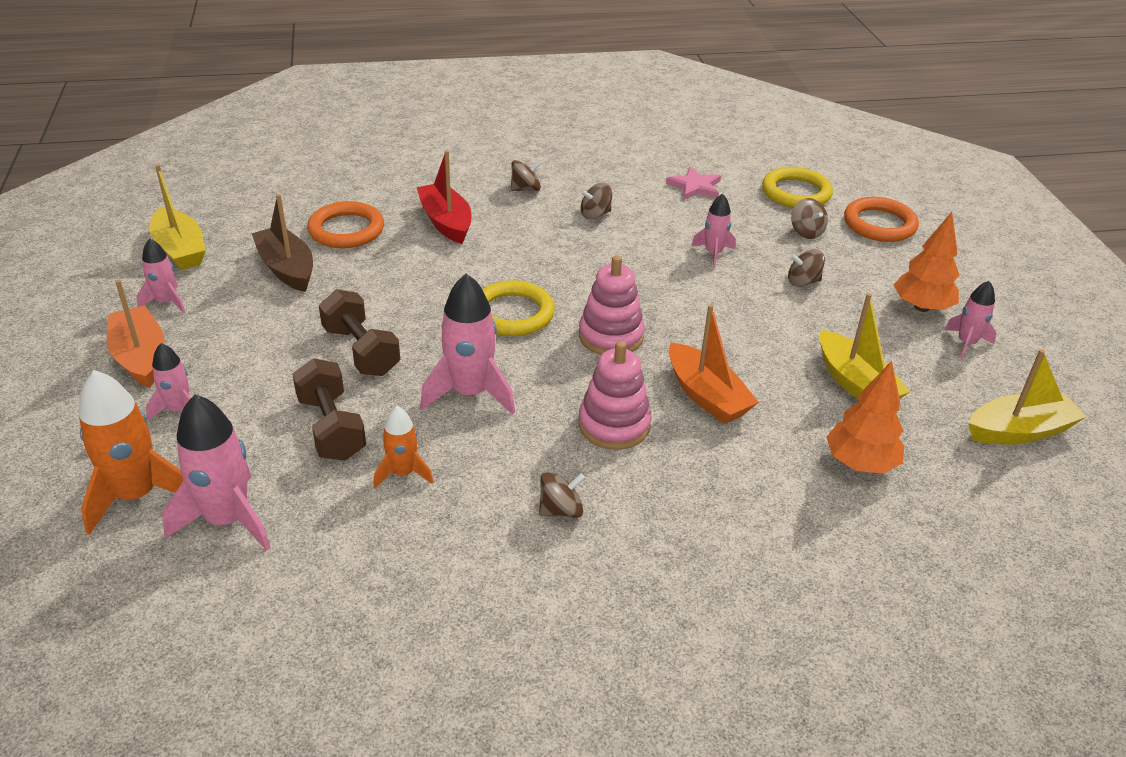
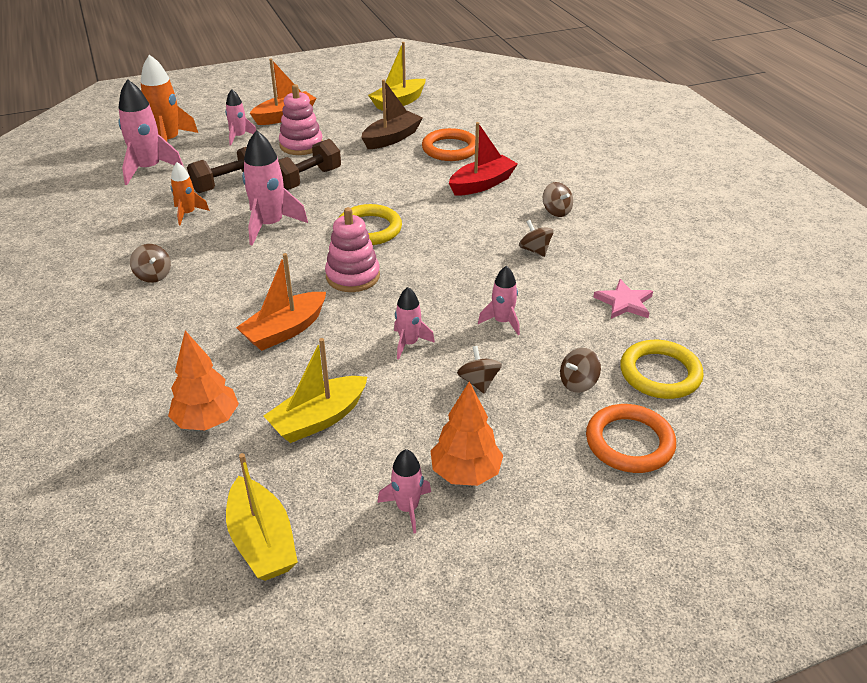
camera: 80 degrees right, 0 degrees up
pink rocket [136,238,186,313] -> pink rocket moved to [394,287,435,359]
pink stacking toy [578,341,652,450] -> pink stacking toy moved to [279,84,323,155]

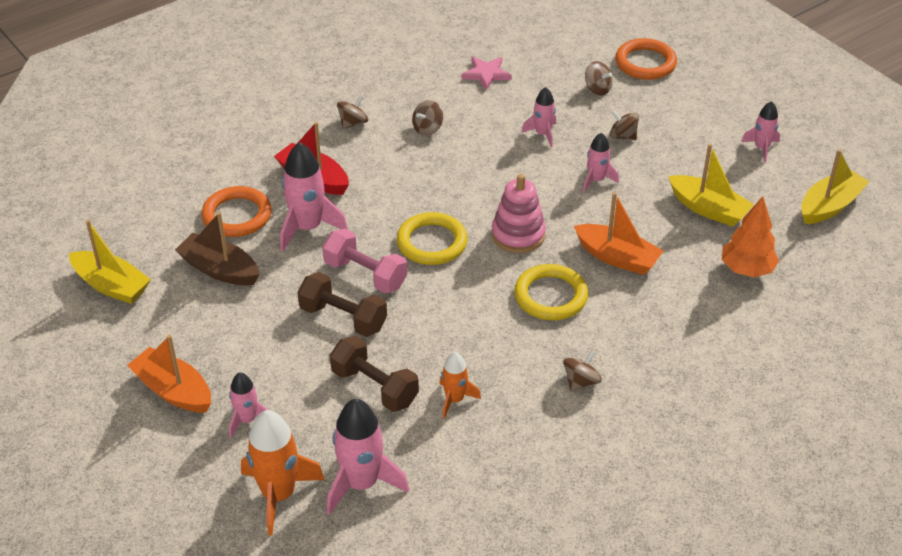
camera: 105 degrees left, 5 degrees up
pink rocket [242,130,308,246] -> pink rocket moved to [280,142,348,251]
pink stacking toy [279,84,323,155] -> none
orange tree [431,382,503,486] -> none
brown spinning top [457,346,502,393] -> brown spinning top turned 60 degrees clockwise [609,110,639,140]
yellow ring [620,340,704,399] -> yellow ring moved to [514,264,588,320]
none -> pink dumbbell [322,229,407,293]

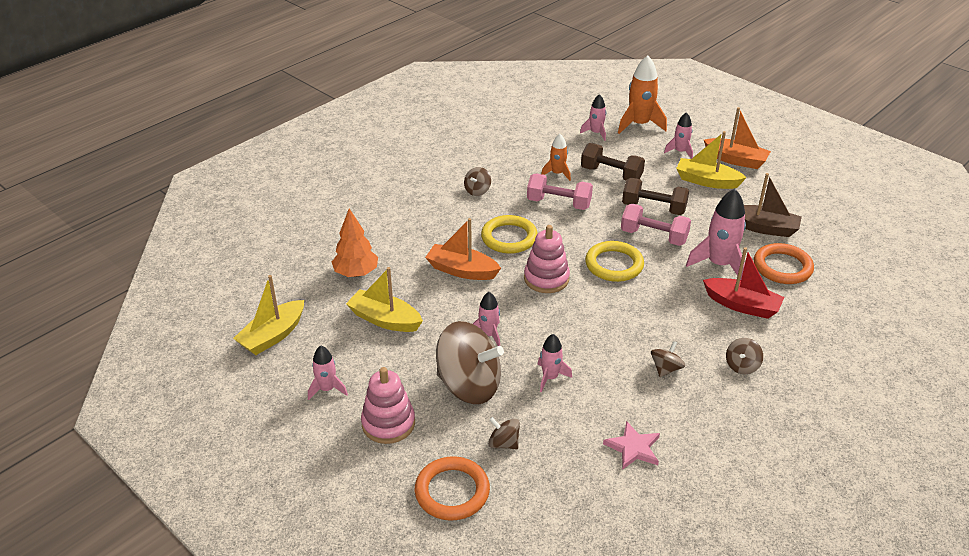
camera: 170 degrees right, 5 degrees down
yellow boat [69,220,151,304] -> yellow boat moved to [676,131,747,189]
pink rocket [327,399,409,515] -> pink rocket [580,94,606,141], size x0.57
brown spinning top [609,110,639,140] -> brown spinning top [436,321,504,404], size x2.27
none -> pink stacking toy [361,367,415,444]
none -> pink dumbbell [527,173,593,210]

